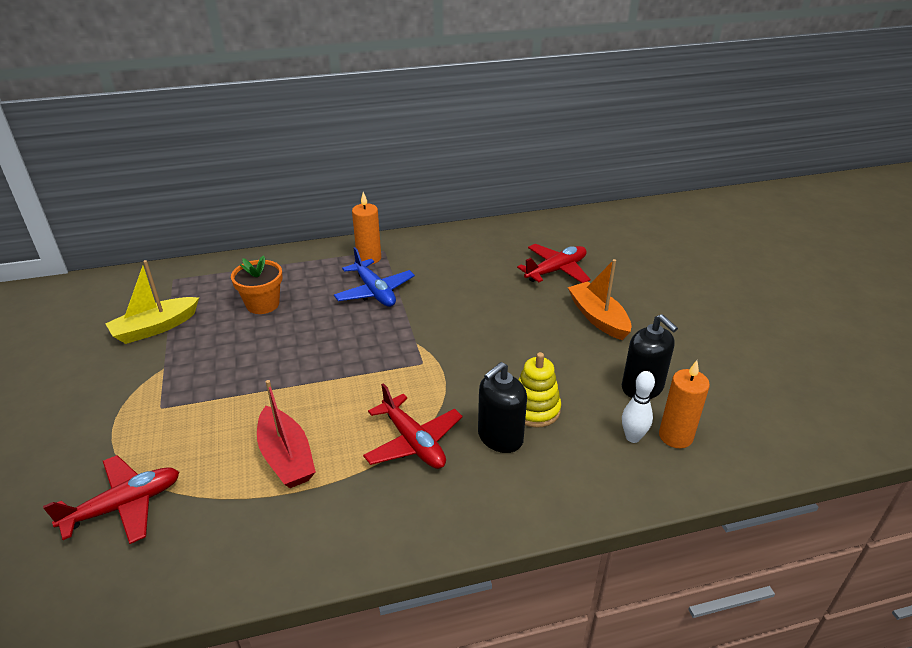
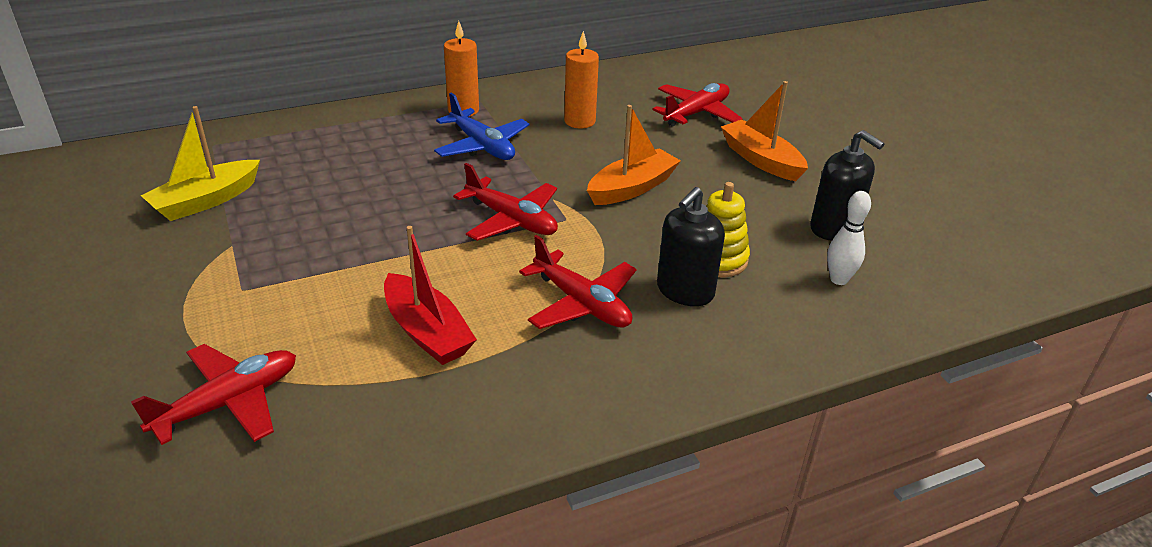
camera: 10 degrees left, 0 degrees up
orange flower pot [231,255,283,314] -> none
orange candle [659,360,710,448] -> orange candle moved to [564,31,599,129]
none -> red plane [453,163,558,241]
none -> orange boat [587,105,681,205]

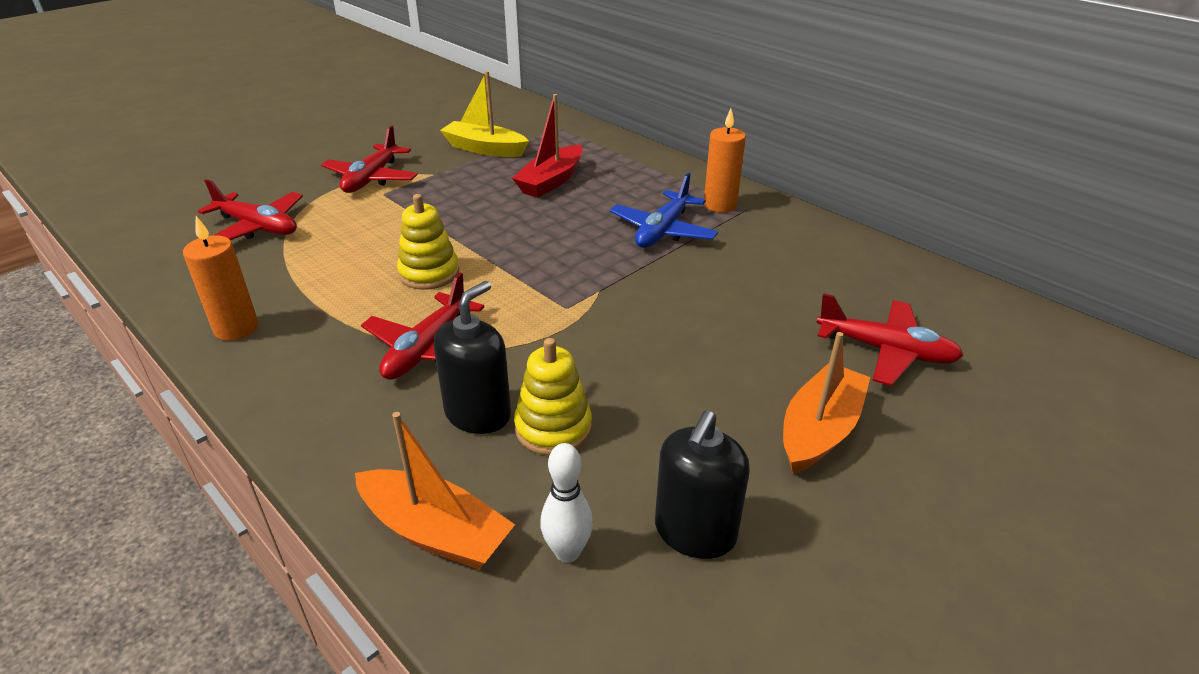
camera: 70 degrees right, 0 degrees up
red boat [384,226,477,365] -> red boat moved to [512,94,583,198]
red plane [453,163,558,241] -> red plane moved to [321,126,418,193]
orange candle [564,31,599,129] -> orange candle moved to [183,216,258,341]
orange boat [587,105,681,205] -> orange boat moved to [355,412,515,570]
black soap dispenser [657,187,725,306] -> black soap dispenser turned 105 degrees clockwise [434,281,511,434]
none -> yellow stacking toy [397,194,459,290]

